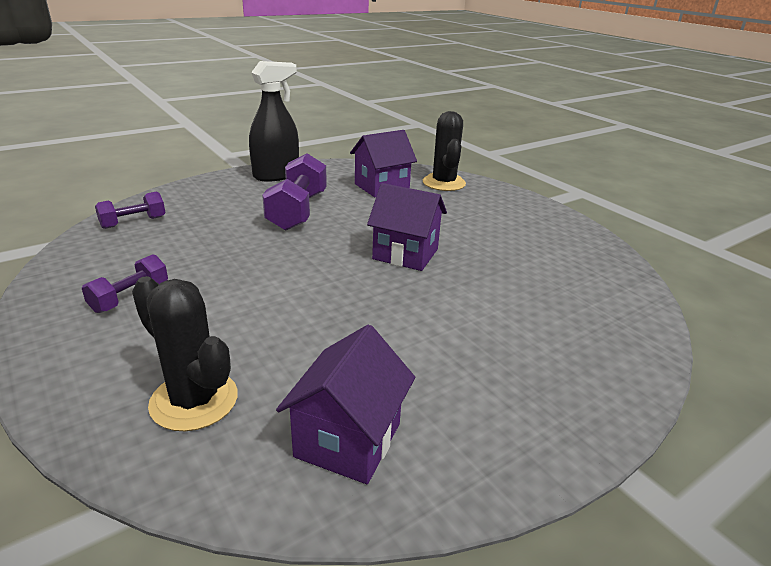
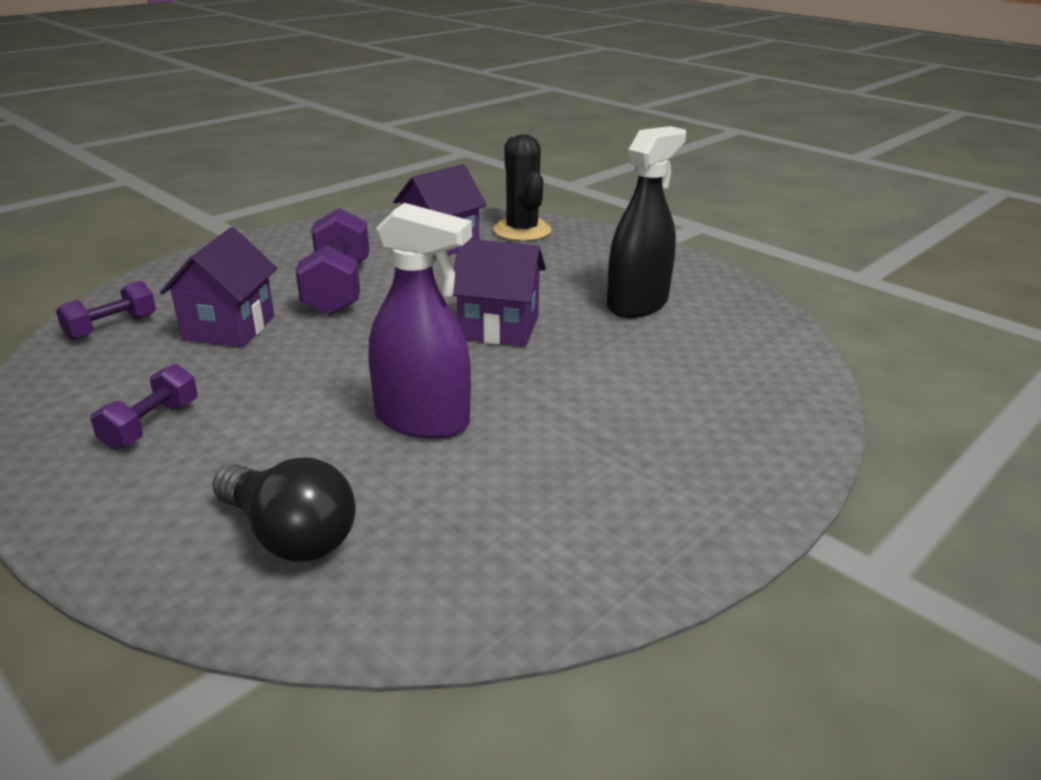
camera: 10 degrees left, 0 degrees up
black cactus [132,276,238,431] -> black light bulb [212,457,355,562]
black spray bottle [249,61,299,182] -> black spray bottle moved to [607,126,686,318]
purple house [276,325,415,484] -> purple house moved to [160,227,278,347]
none -> purple spray bottle [368,203,472,439]

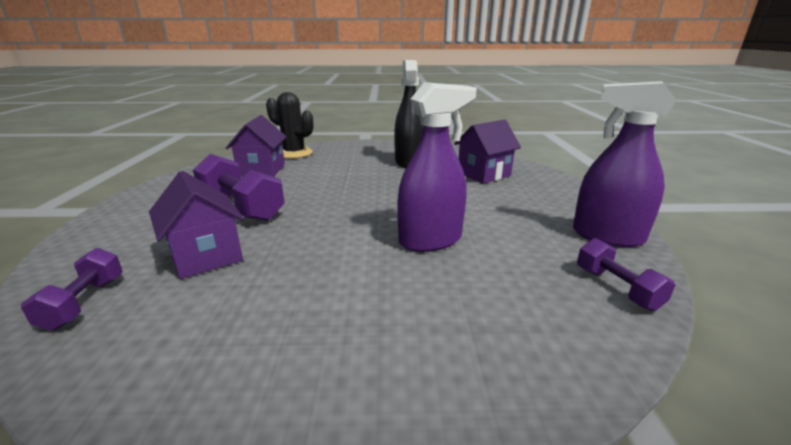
camera: 45 degrees left, 5 degrees down
purple dumbbell [90,364,197,450] -> purple dumbbell moved to [577,238,675,311]
black light bulb [212,457,355,562] -> none
purple house [452,239,546,347] -> purple house moved to [454,120,521,183]
none -> purple spray bottle [573,81,677,247]

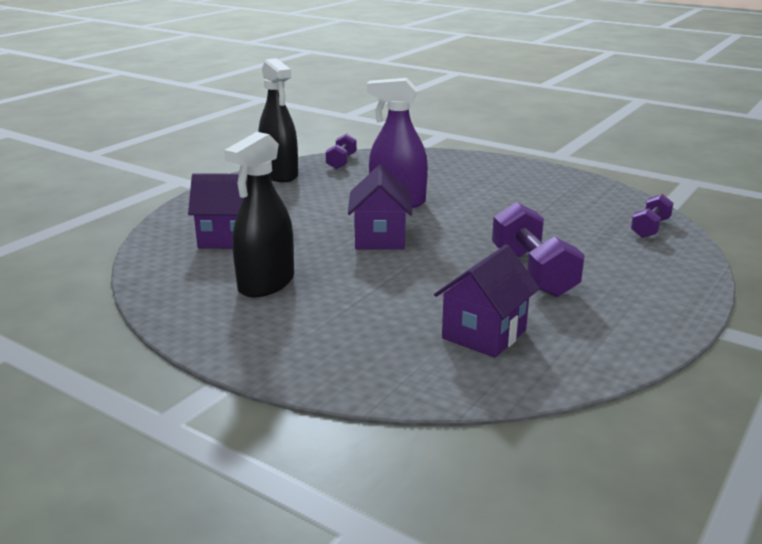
camera: 145 degrees left, 0 degrees up
purple house [149,171,244,279] -> purple house moved to [348,164,412,250]
black cactus [266,92,313,159] -> none
purple spray bottle [573,81,677,247] -> black spray bottle [258,58,298,182]

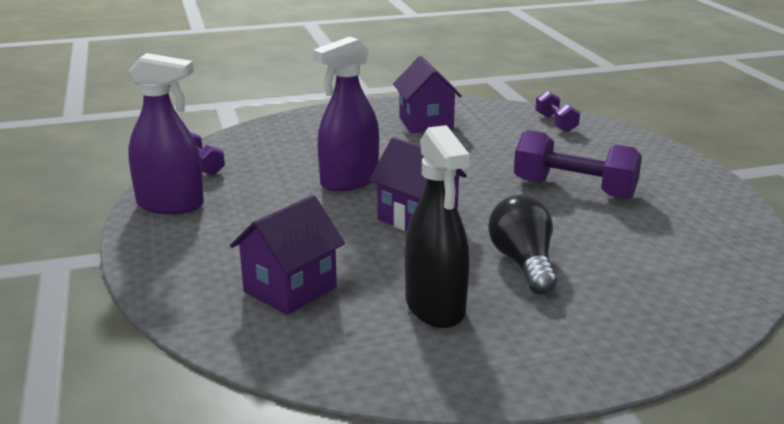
camera: 50 degrees left, 0 degrees up
black spray bottle [258,58,298,182] -> purple spray bottle [128,53,204,214]
purple house [434,244,540,358] -> purple house moved to [393,56,462,133]
none -> black light bulb [488,195,557,294]

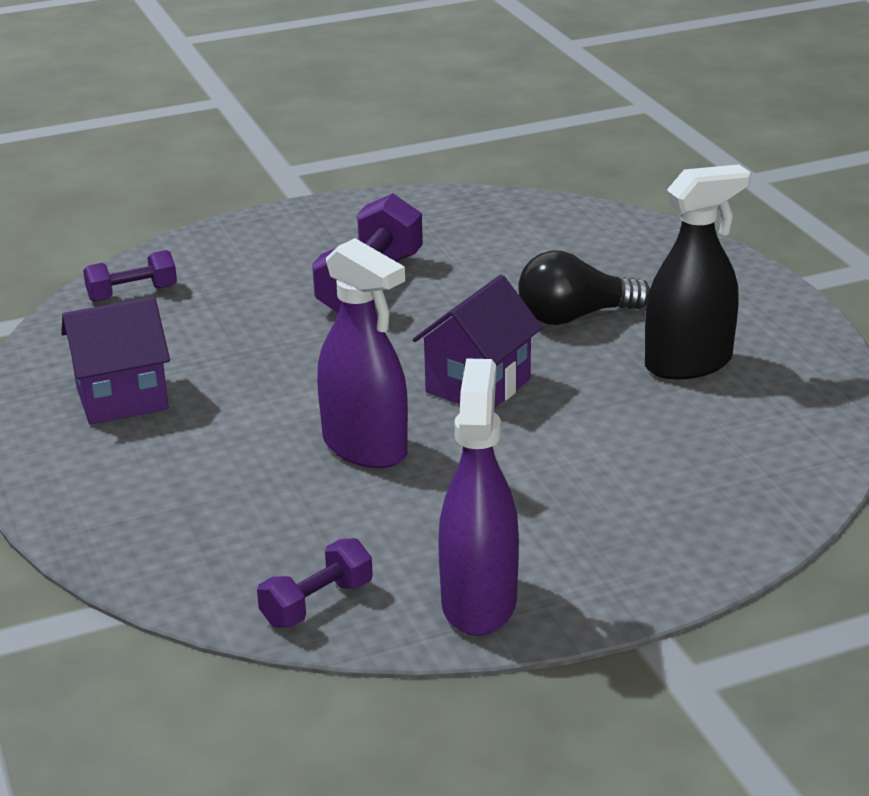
camera: 95 degrees left, 5 degrees up
purple house [230,195,345,315] -> none

